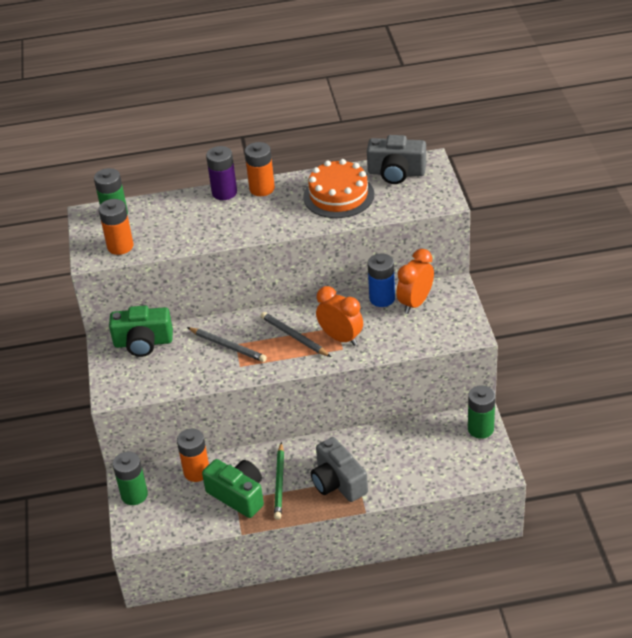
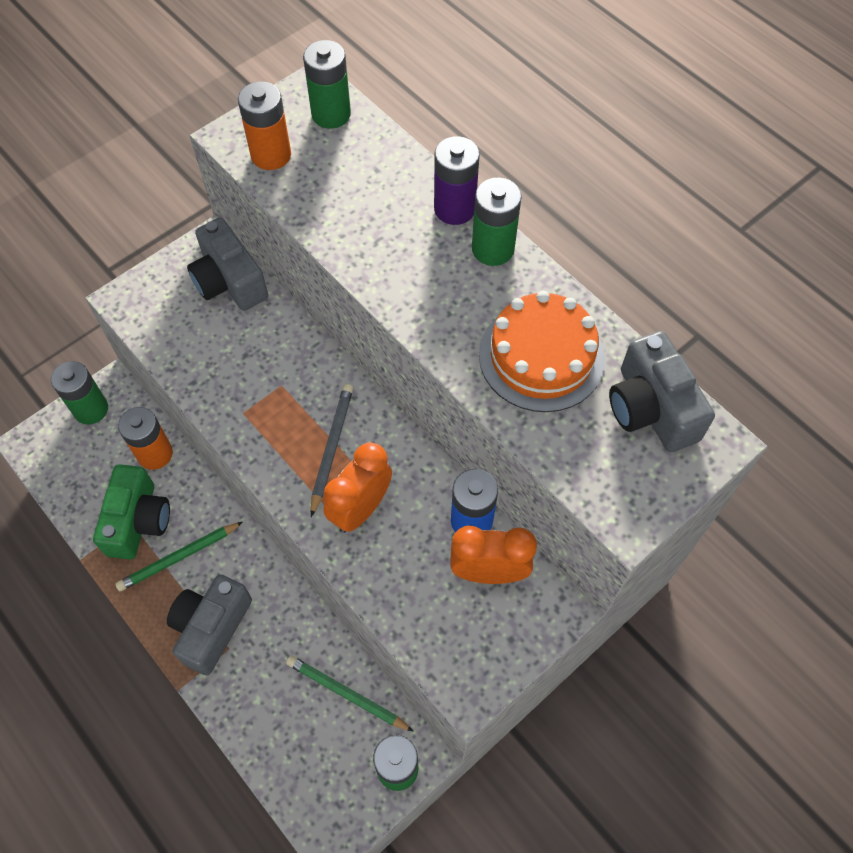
camera: 55 degrees right, 20 degrees up
green camera [109,305,173,357] -> grey camera [187,218,268,311]
grey pencil [187,327,267,362] -> none
orange battery [245,142,275,196] -> green battery [472,178,521,266]
orange clock [316,286,363,346] -> orange clock turned 150 degrees counterclockwise [323,443,392,533]
none -> green pencil [286,656,414,732]

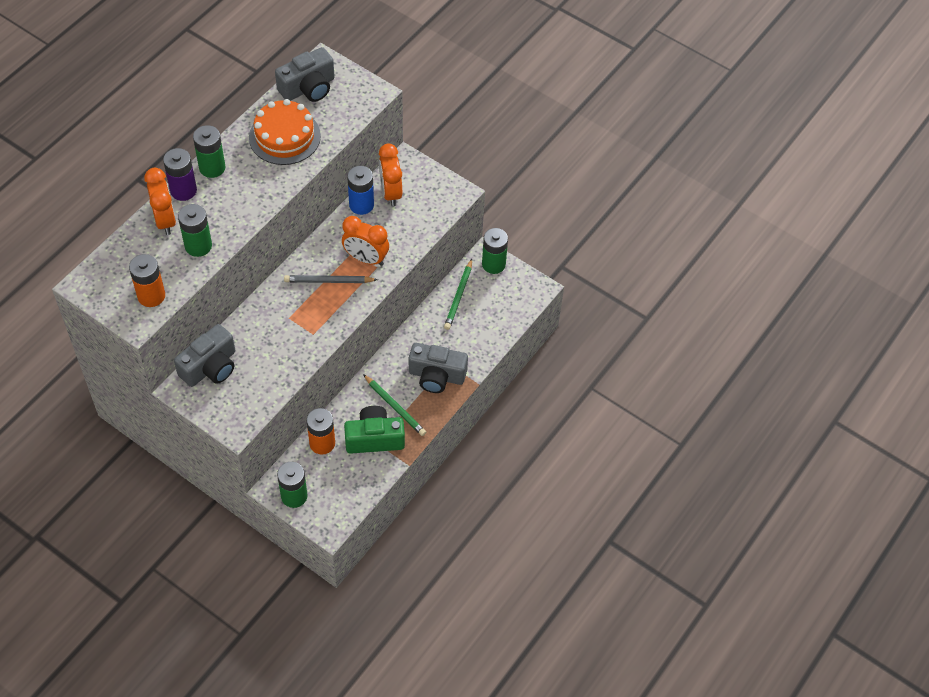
camera: 105 degrees left, 5 degrees down
green battery [303,40,351,129] -> green battery moved to [178,204,212,257]
none -> orange clock [144,168,176,235]

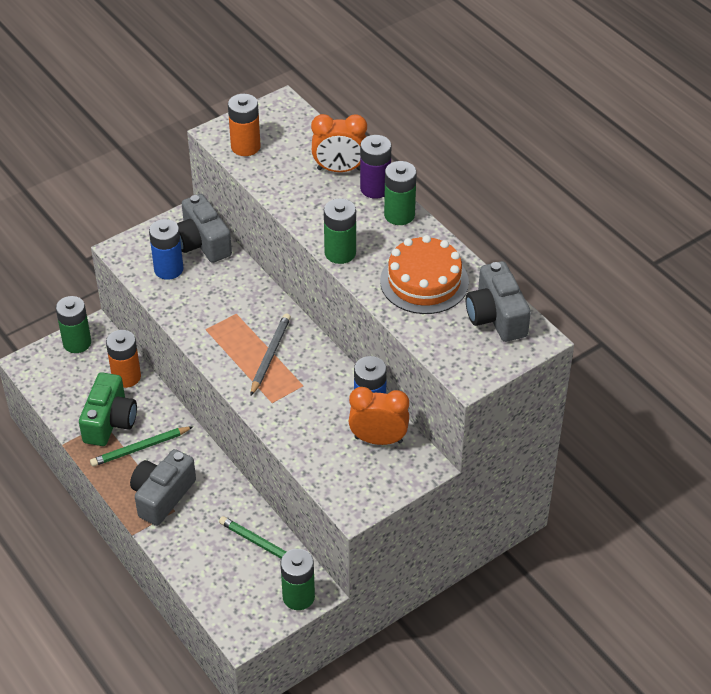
camera: 110 degrees right, 10 degrees down
green battery [178,204,212,257] -> green battery moved to [324,198,356,264]
orange clock [342,216,389,266] -> none
none -> blue battery [149,219,183,280]

